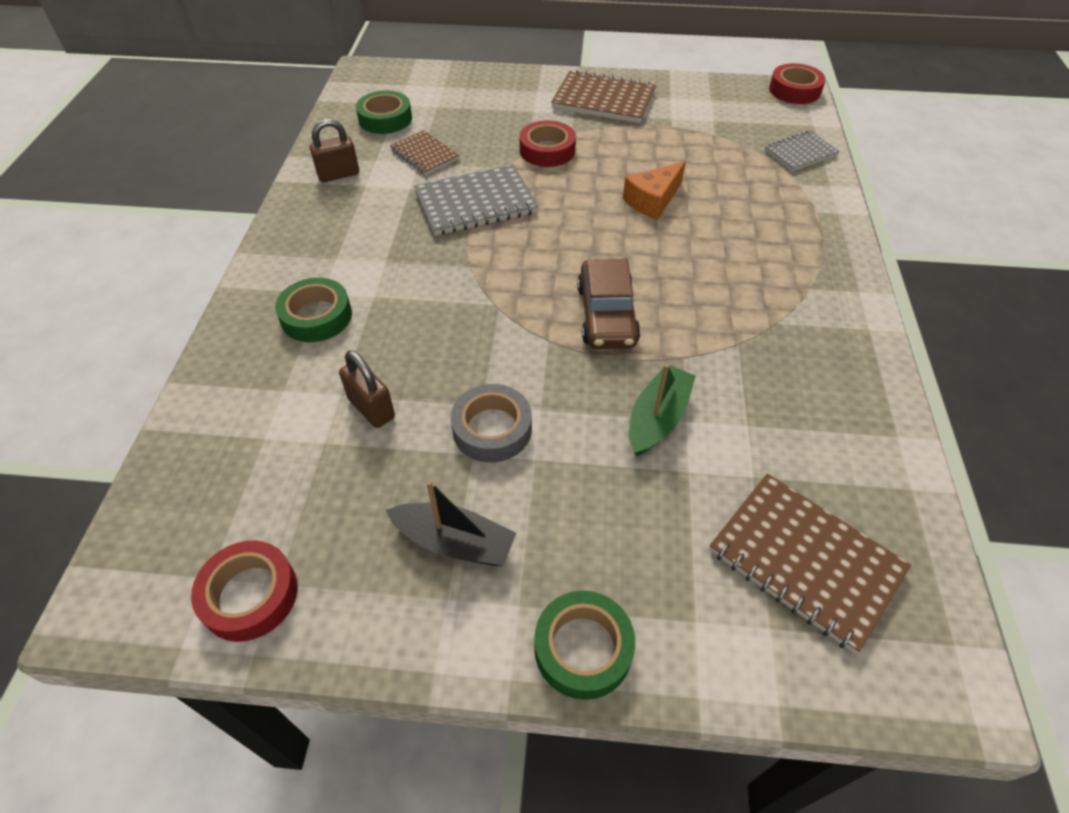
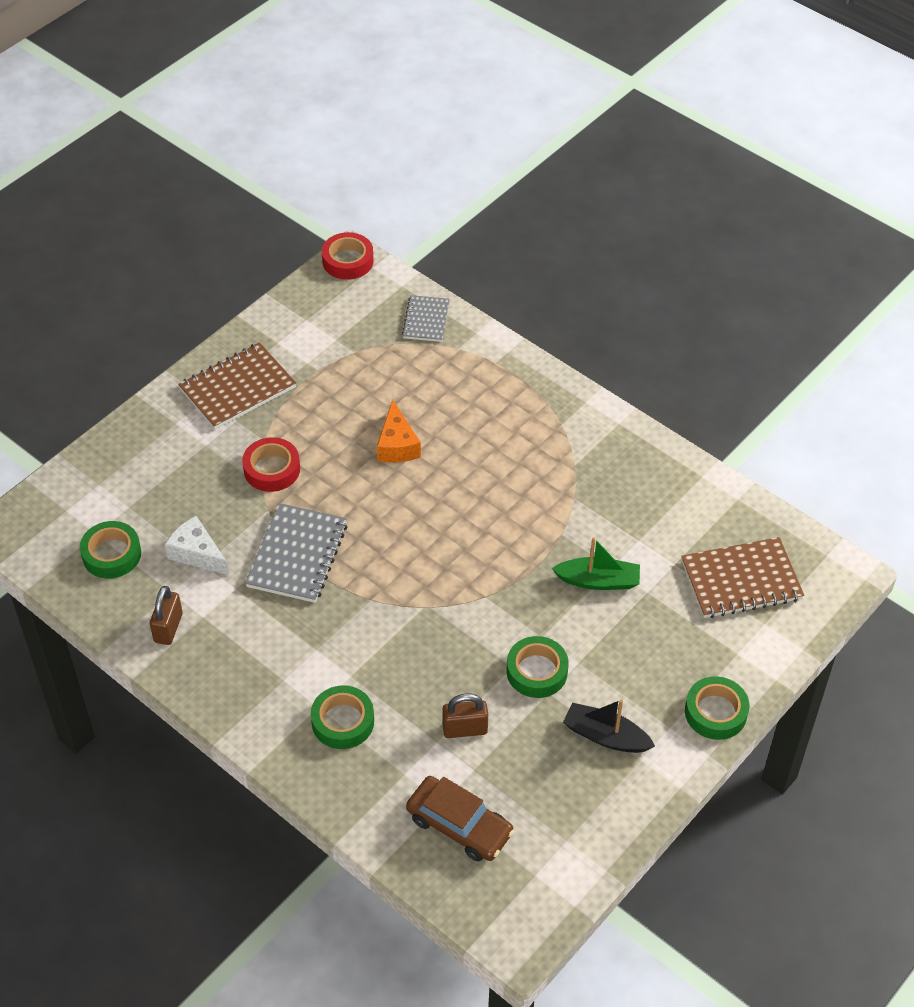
camera: 55 degrees left, 0 degrees up
red tape [191,541,298,642] -> none
black boat [386,480,516,566] -> black boat turned 120 degrees counterclockwise [563,699,655,753]
brown notebook [390,130,460,175] -> white cheese [165,516,229,575]
grey tape [451,384,532,462] -> green tape [507,636,569,698]
brown car [577,259,641,349] -> brown car moved to [406,776,514,861]
green boat [629,364,696,457] -> green boat turned 120 degrees clockwise [552,537,640,590]

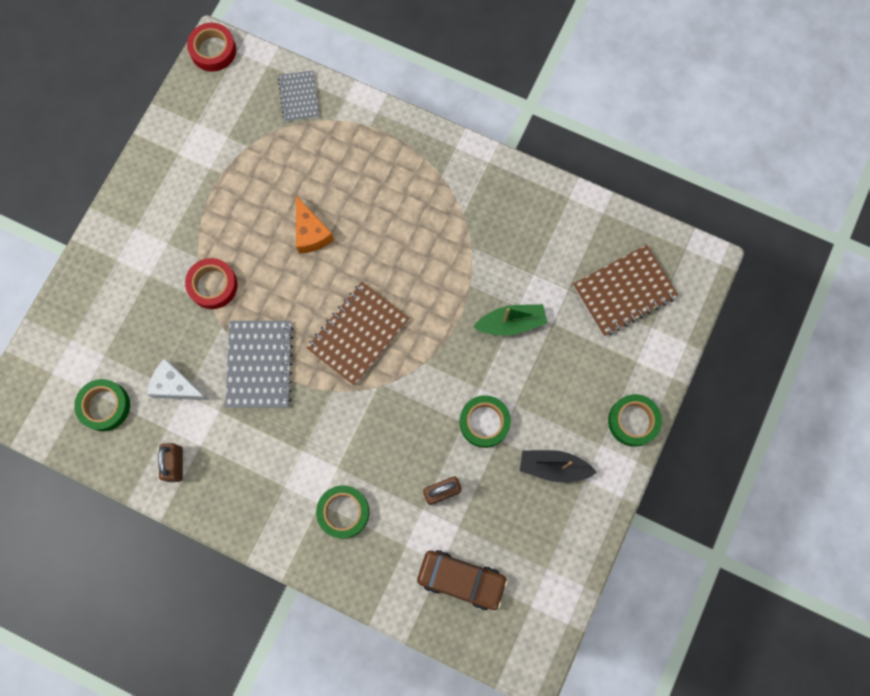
camera: 15 degrees left, 25 degrees up
brown notebook [178,342,296,430] -> brown notebook moved to [307,282,409,386]

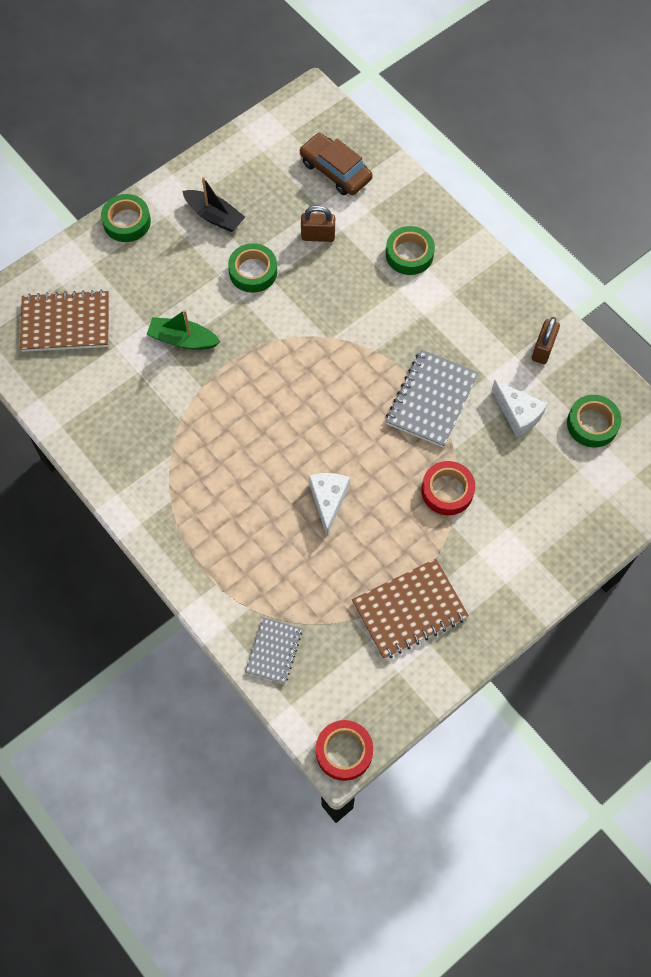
camera: 155 degrees left, 10 degrees down
orange cheese [296,196,334,254] -> white cheese [309,473,350,536]
brown notebook [307,282,409,386] -> brown notebook moved to [352,559,469,659]

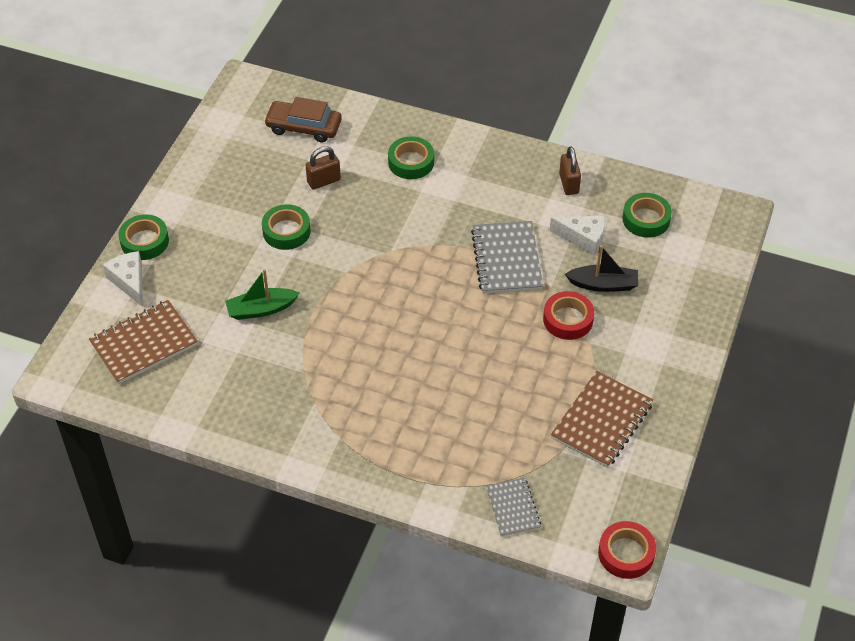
camera: 30 degrees left, 15 degrees down
black boat [182,177,245,232] -> black boat moved to [565,245,638,292]
white cheese [309,473,350,536] -> white cheese moved to [103,251,143,307]

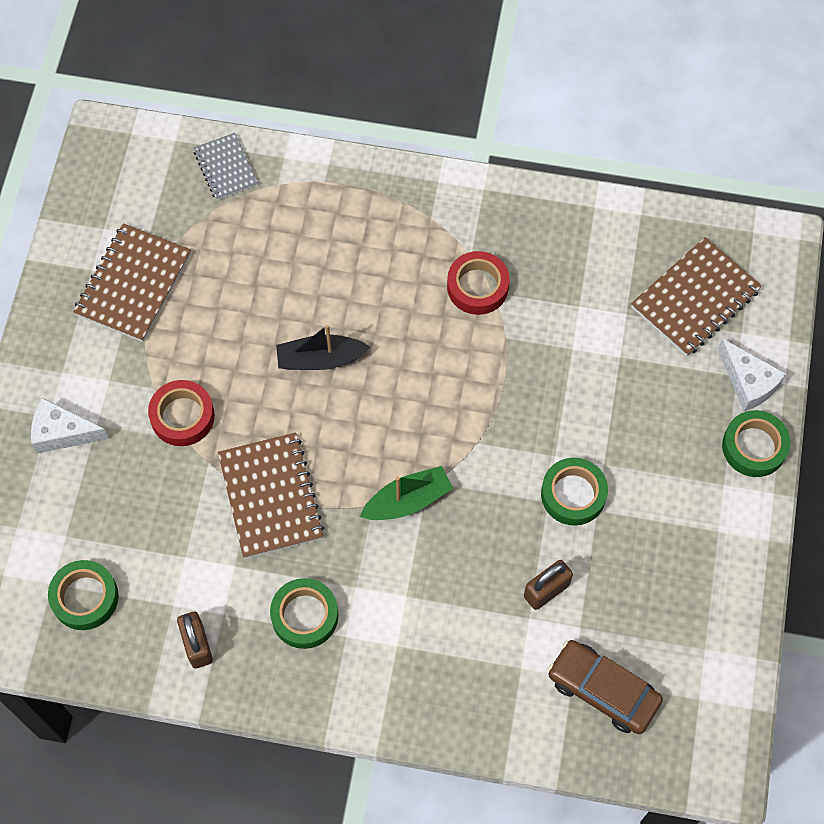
camera: 170 degrees right, 15 degrees up
green boat [225,269,300,320] -> green boat moved to [360,466,453,520]
brown car [264,97,342,142] -> brown car turned 150 degrees counterclockwise [548,640,663,734]
green tape [388,136,434,179] -> green tape moved to [270,578,338,649]
grey notebook [471,221,543,294] -> brown notebook [218,433,324,559]
white cheese [550,216,605,256] -> white cheese moved to [31,397,109,454]
black boat [565,245,638,292] -> black boat moved to [276,324,371,370]
red tape [598,521,656,579] -> red tape moved to [447,251,510,315]

